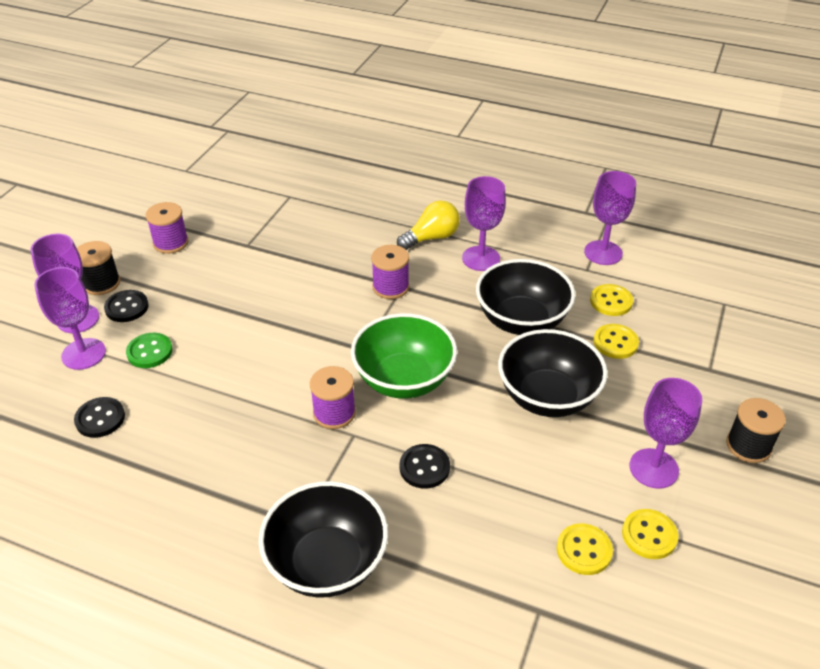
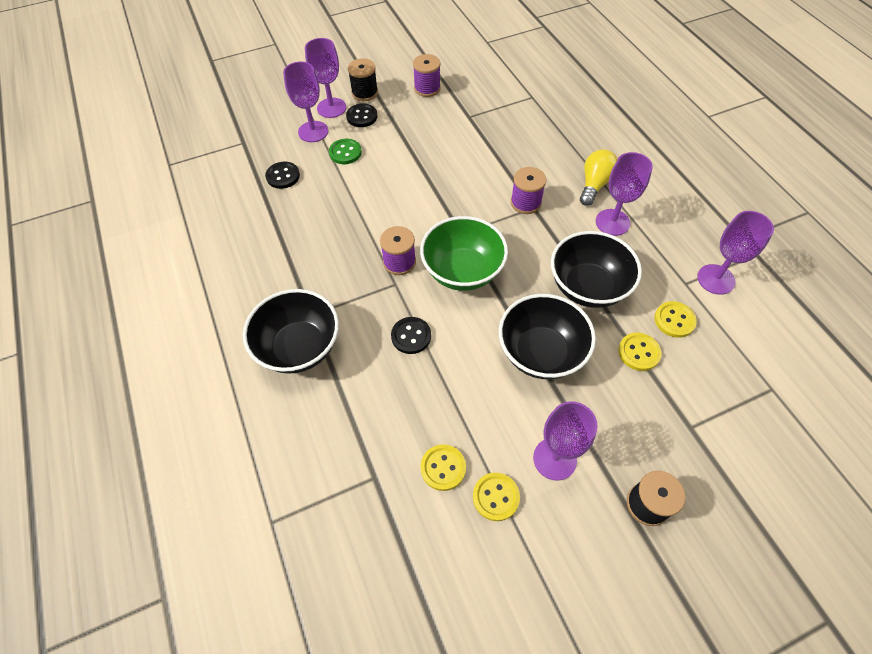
camera: 45 degrees right, 15 degrees up
yellow light bulb [397,200,460,250] -> yellow light bulb turned 75 degrees counterclockwise [580,149,617,206]

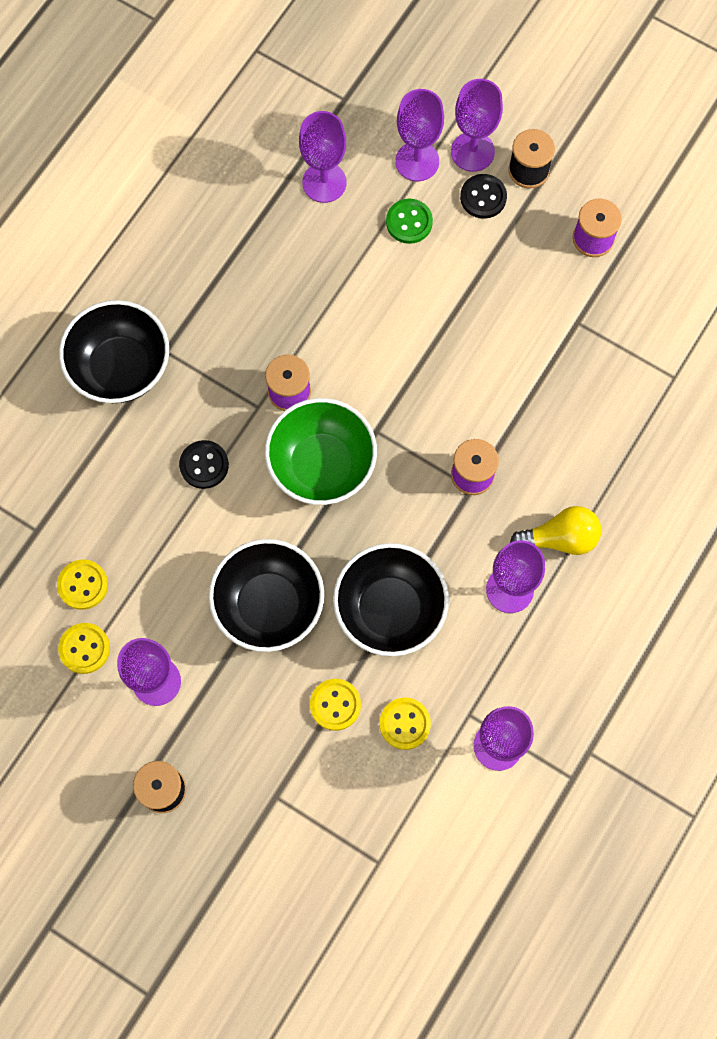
camera: 55 degrees right, 15 degrees up
black button [265,162,300,189] -> purple goblet [299,111,346,203]

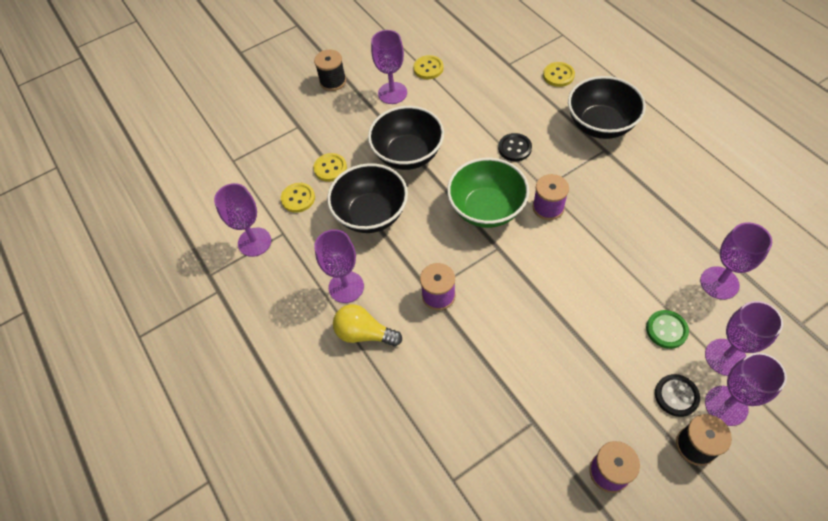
camera: 120 degrees right, 15 degrees down
yellow button [57,560,108,610] -> yellow button moved to [543,62,575,87]
yellow light bulb [510,506,601,555] -> yellow light bulb turned 90 degrees clockwise [333,304,402,346]

